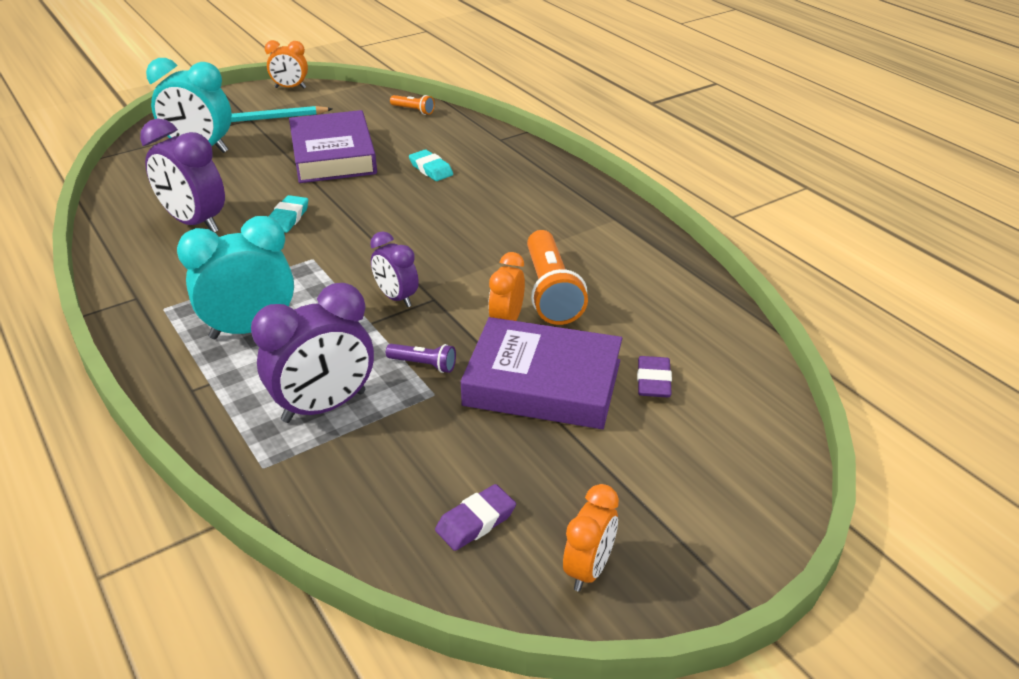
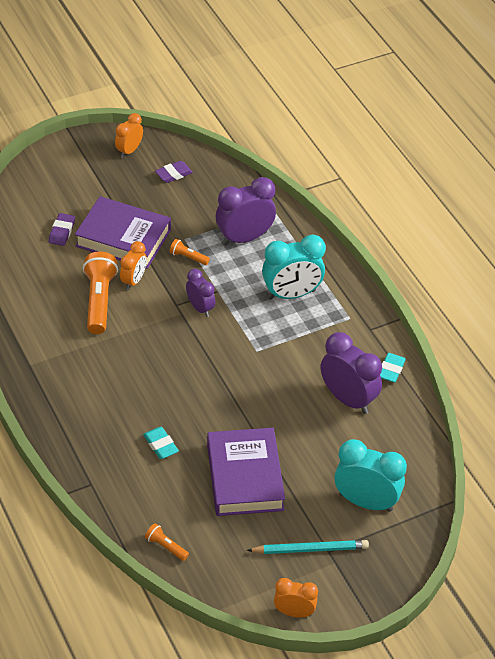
camera: 175 degrees left, 10 degrees up
turquoise eraser [268,195,308,233] -> turquoise eraser moved to [380,353,406,383]
purple flashlight [386,344,456,373] -> orange flashlight [170,239,210,265]

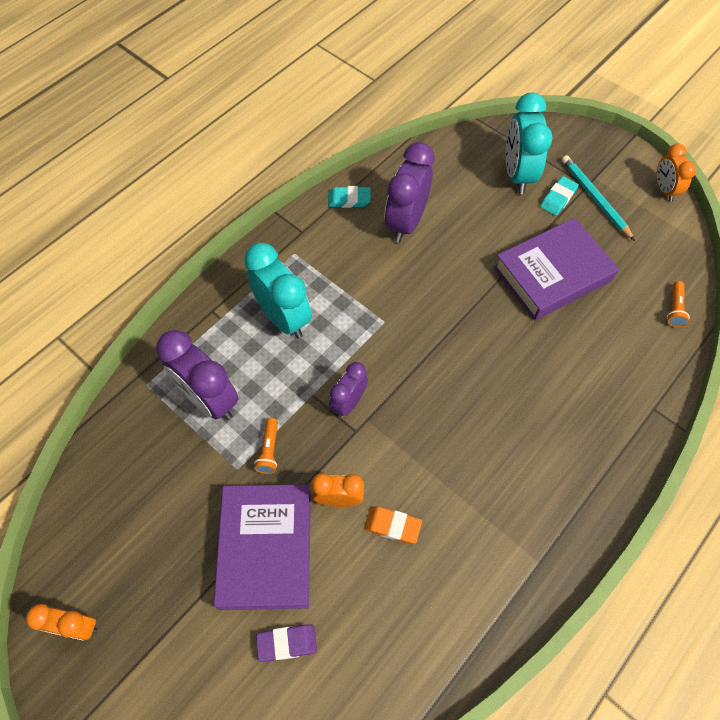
camera: 110 degrees left, 15 degrees up
orange flashlight [83,251,118,334] -> orange eraser [364,506,422,544]
turquoise eraser [143,427,179,459] -> turquoise eraser moved to [540,176,579,216]
purple eraser [155,161,193,183] -> none

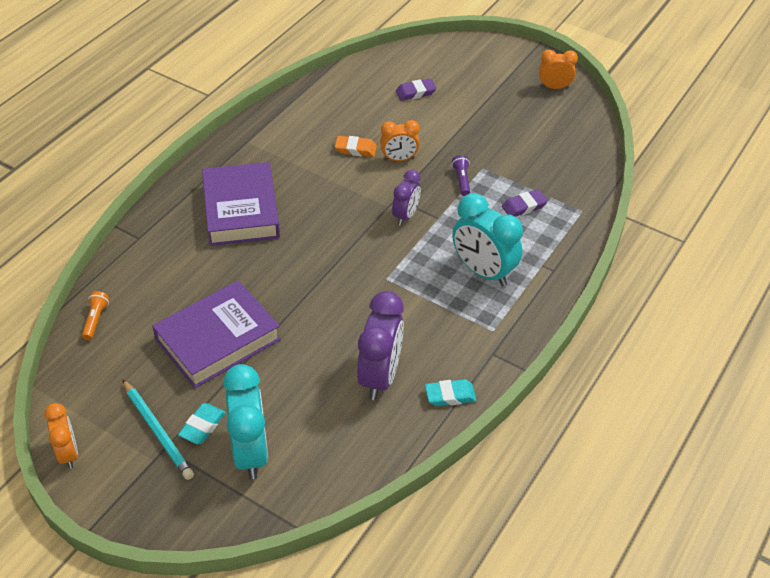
camera: 170 degrees right, 15 degrees down
purple clock [156,330,239,420] -> purple eraser [502,189,548,217]
purple book [213,484,311,610] -> purple book moved to [202,162,280,246]
orange flashlight [254,418,278,474] -> purple flashlight [452,155,470,196]

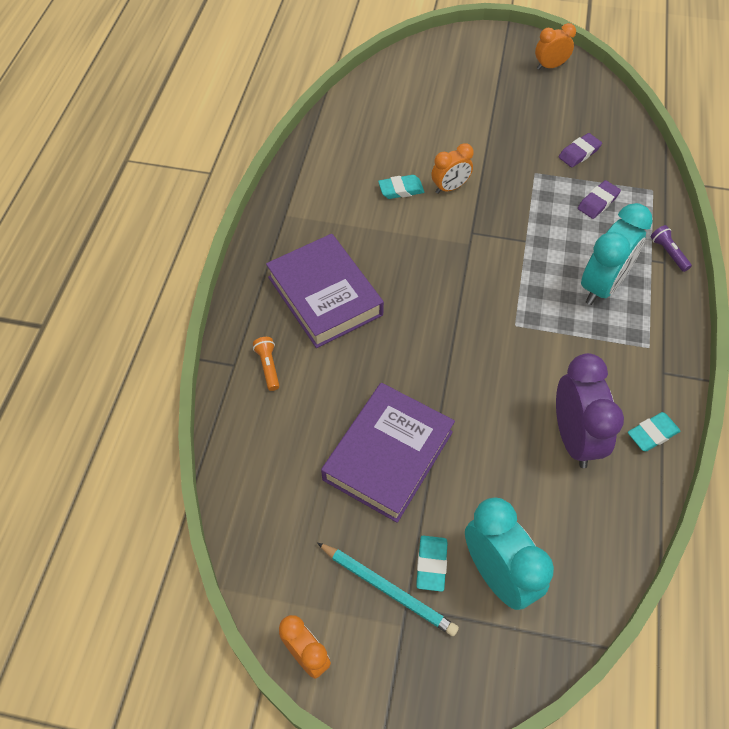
camera: 20 degrees left, 10 degrees up
orange flashlight [82,291,110,340] -> orange flashlight moved to [253,337,279,391]
orange eraser [335,136,377,157] -> turquoise eraser [378,175,424,199]
purple clock [392,170,421,226] -> none
purple eraser [396,79,437,101] -> purple eraser moved to [559,133,602,167]
purple flashlight [452,155,470,196] -> purple flashlight moved to [651,225,692,272]
turquoise clock [452,193,523,286] -> turquoise clock turned 75 degrees counterclockwise [581,203,652,305]

